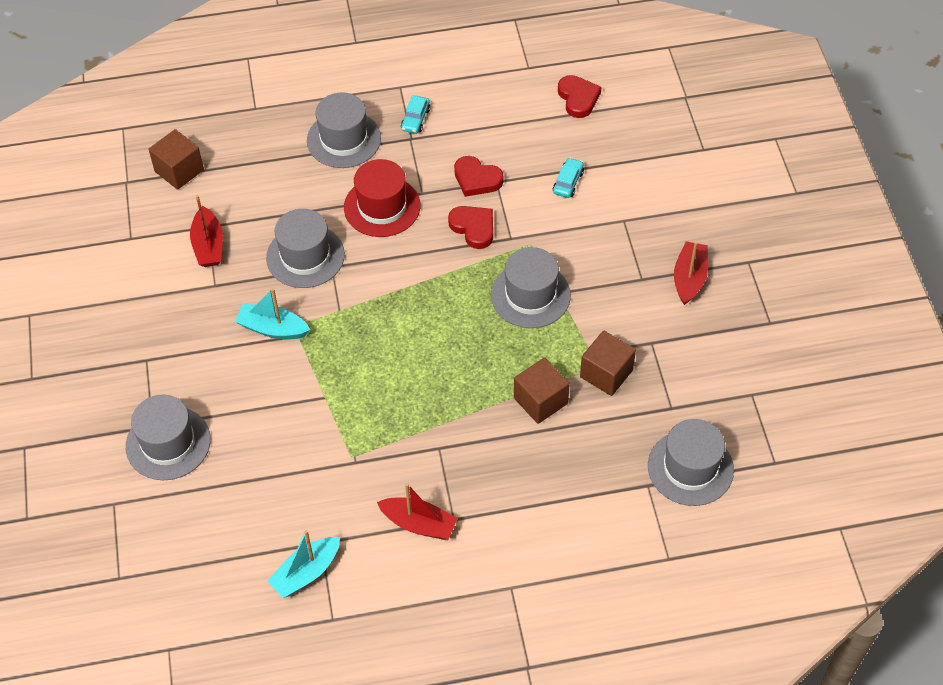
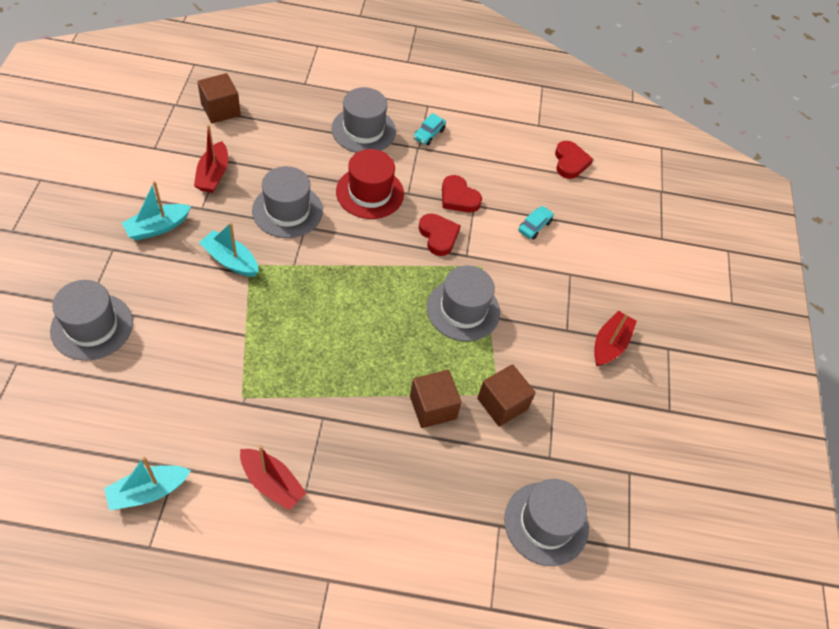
camera: 10 degrees right, 0 degrees up
none -> turquoise boat [122,181,191,240]

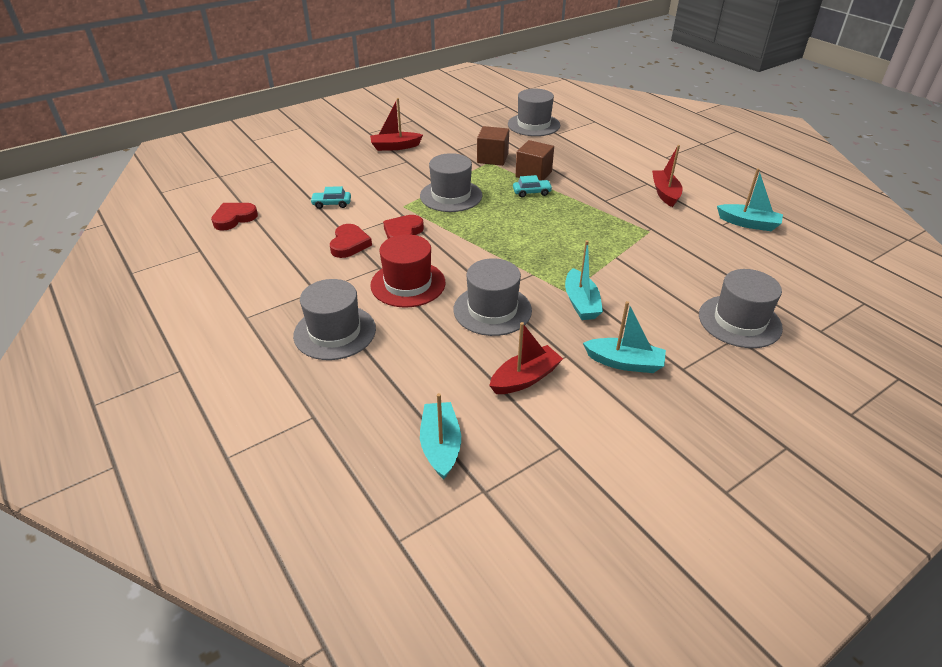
camera: 125 degrees left, 15 degrees down
brown cube [197,73,241,124] -> turquoise boat [420,393,461,479]
turquoise car [413,113,446,145] -> turquoise car moved to [513,175,553,198]

